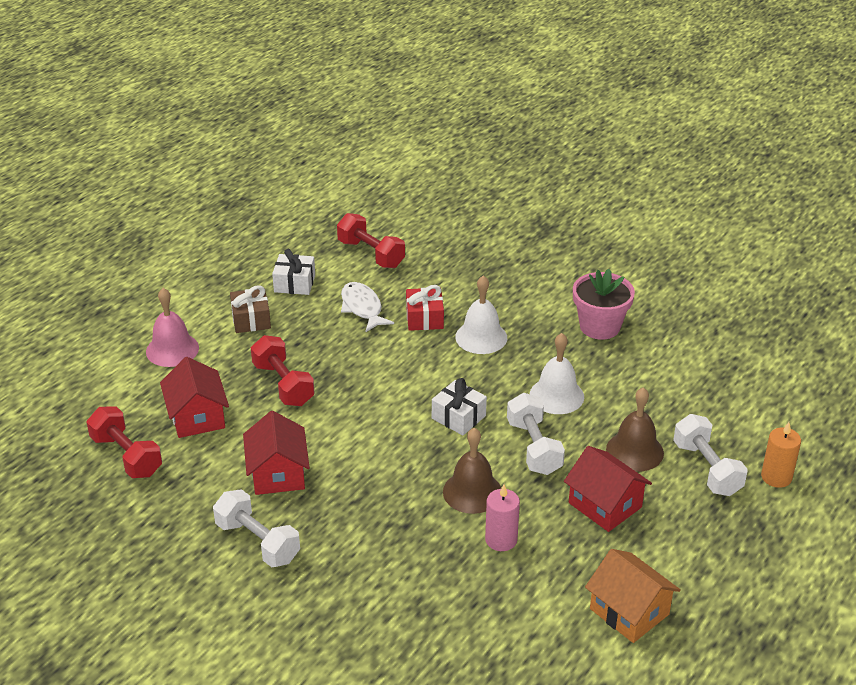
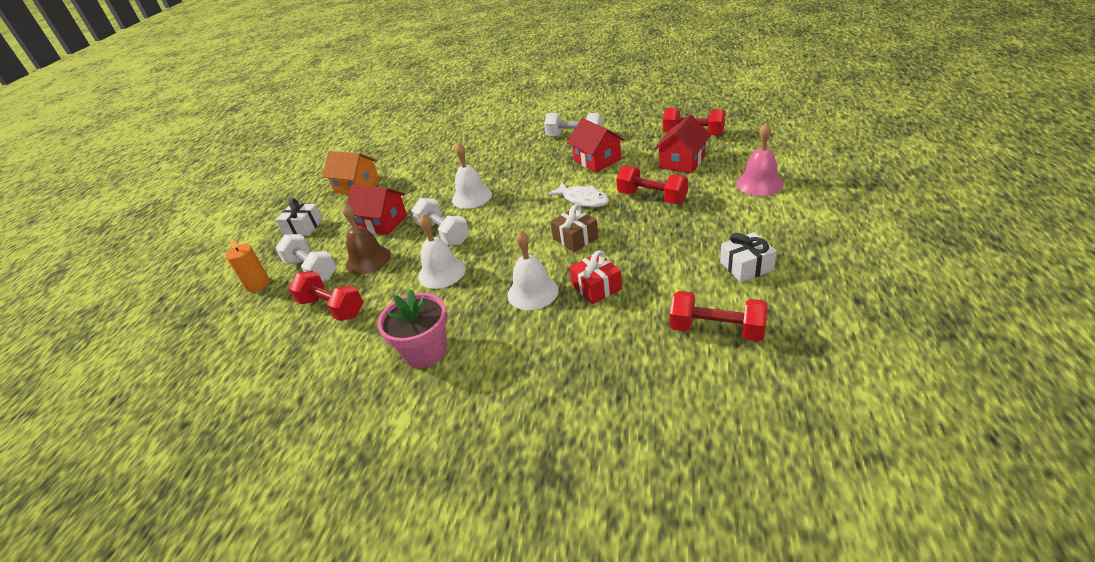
camera: 160 degrees right, 0 degrees up
red house [160,357,229,438] -> red house turned 75 degrees clockwise [654,115,711,173]
brown gift [230,285,271,333] -> brown gift moved to [550,204,598,252]
white fish [341,282,394,332] -> white fish moved to [547,182,609,207]
white gift [432,378,487,435] -> white gift moved to [276,199,323,236]
brown bell [443,428,501,514] -> white bell [452,143,492,209]
pink candle [485,484,520,551] -> none
none -> red dumbbell [288,271,363,321]

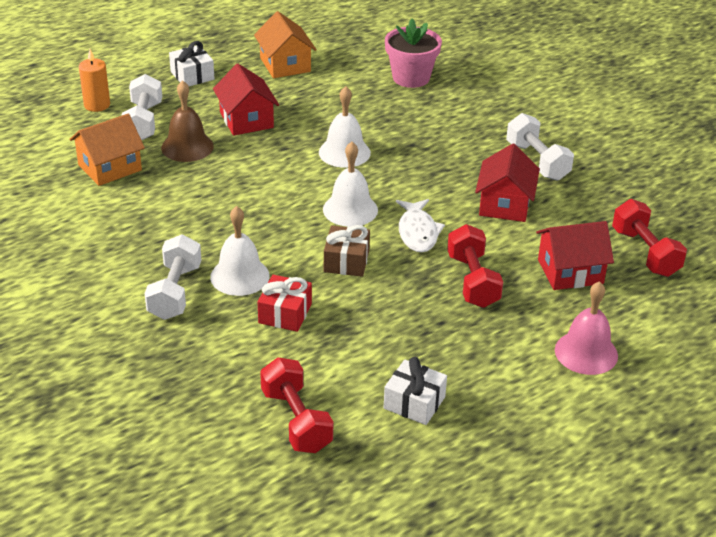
camera: 40 degrees right, 0 degrees up
red dumbbell [288,271,363,321] -> orange house [70,114,145,186]
pink flower pot [377,289,447,368] -> pink flower pot moved to [385,19,442,88]
white dumbbell [411,198,470,245] -> white dumbbell moved to [144,234,201,320]
white bell [418,214,466,289] -> white bell moved to [323,142,378,227]

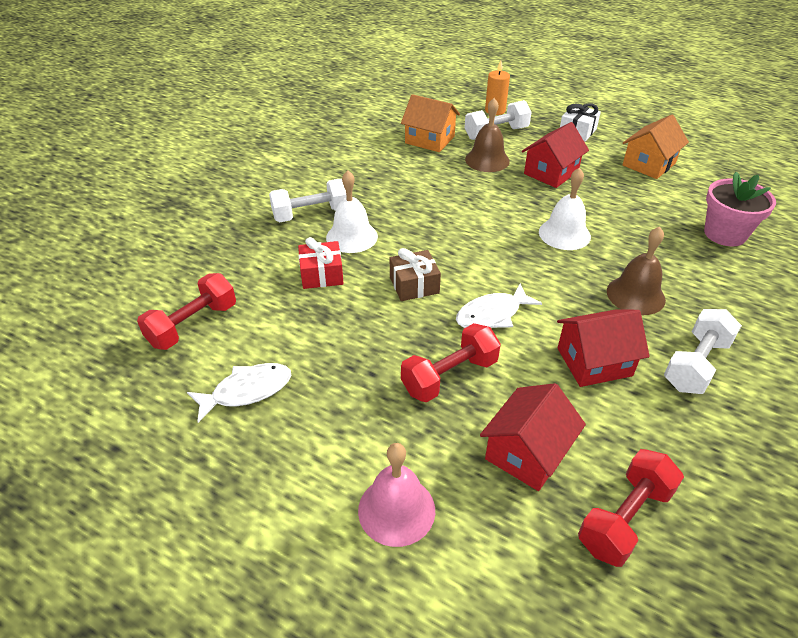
camera: 65 degrees right, 5 degrees up
white bell [323,142,378,227] -> none
white gift [384,357,447,425] -> white fish [187,363,291,423]
red house [536,221,614,290] -> red house turned 75 degrees clockwise [480,383,586,491]
none -> brown bell [607,227,666,315]

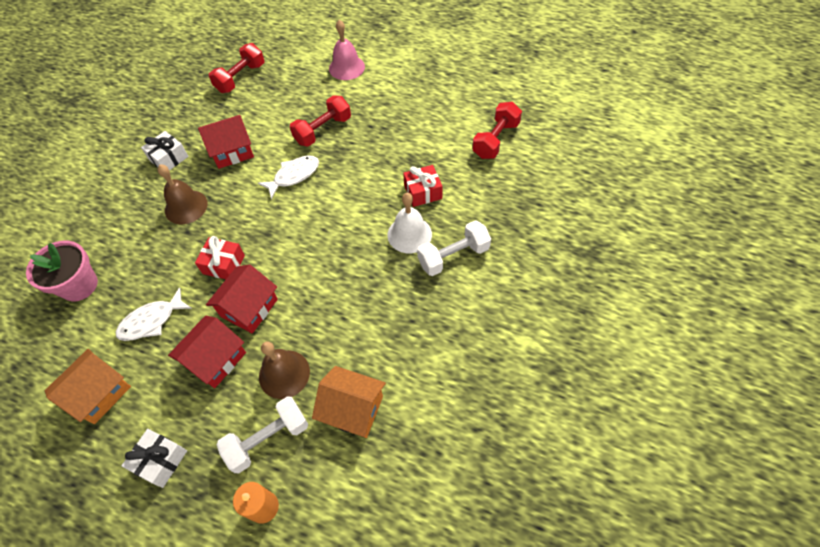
camera: 175 degrees right, 15 degrees up
white fish [187,363,291,423] -> white fish moved to [116,287,192,341]
brown gift [390,248,441,301] -> none
red house [480,383,586,491] -> red house moved to [206,264,278,334]
white bell [539,167,591,250] -> red gift [195,236,245,279]
white dumbbell [664,309,742,394] -> white gift [141,131,188,171]

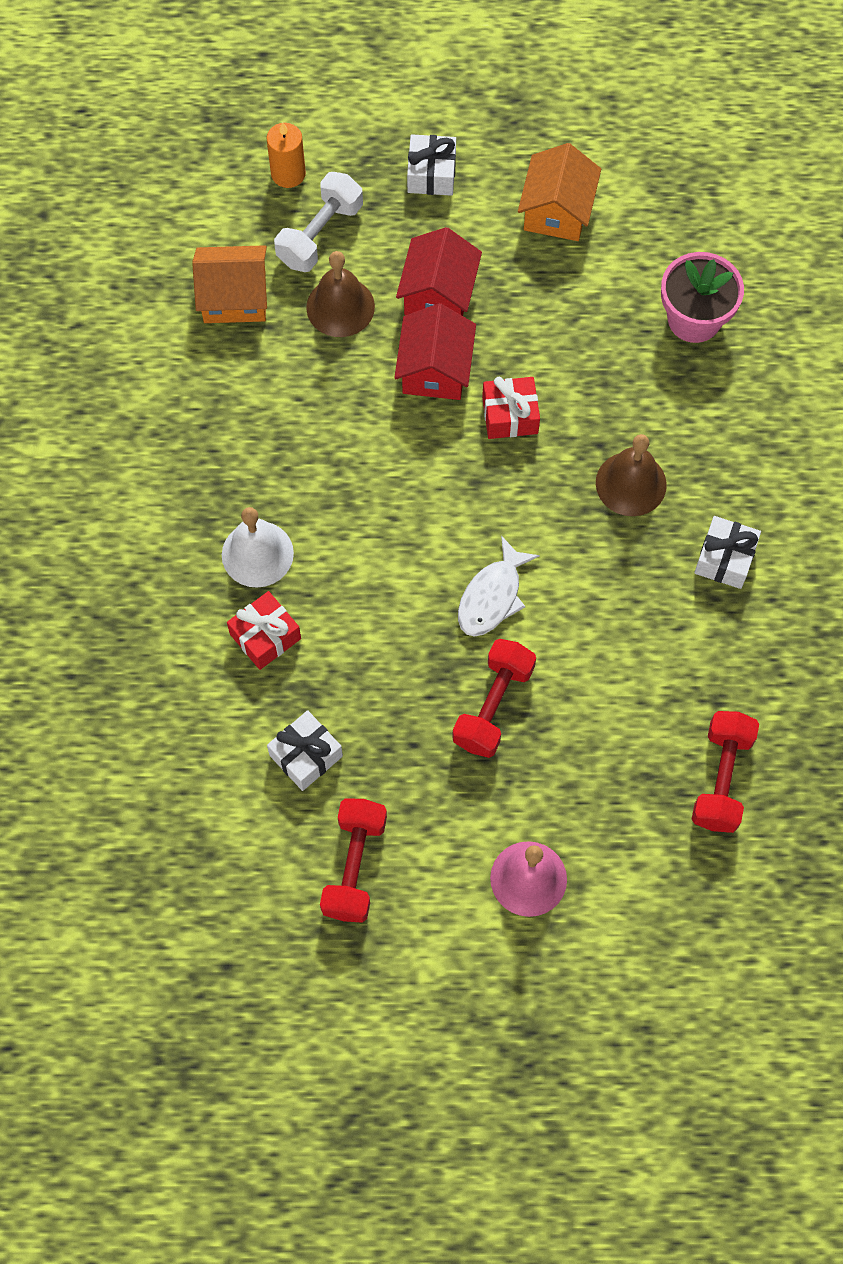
camera: 155 degrees right, 10 degrees up
white fish [116,287,192,341] -> none
red house [198,115,254,169] -> none
white dumbbell [417,220,491,276] -> none
red dumbbell [472,102,522,159] -> red dumbbell moved to [320,798,387,923]
none -> white gift [267,710,343,791]

